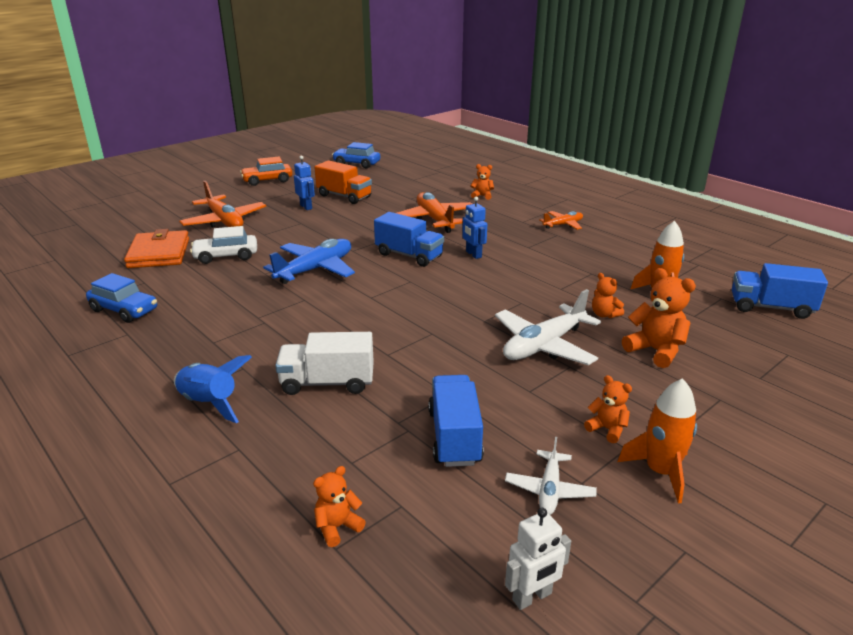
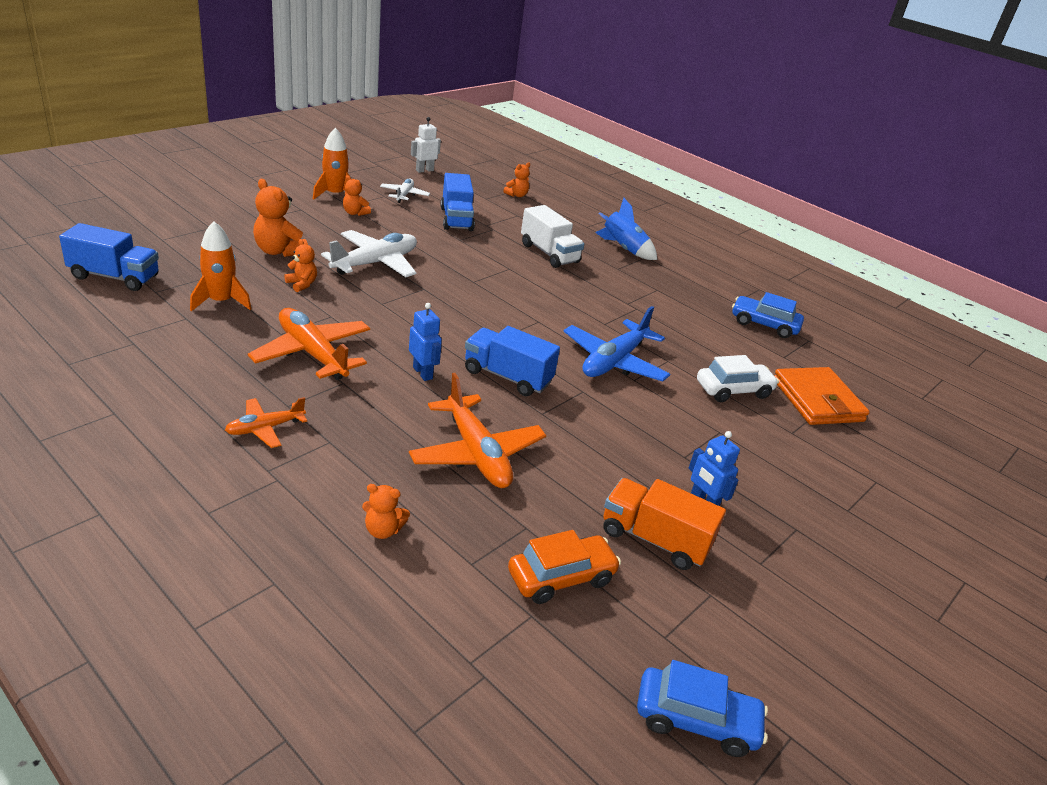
camera: 170 degrees right, 5 degrees up
orange plane [179,181,266,228] -> orange plane moved to [248,308,370,380]
orange car [240,157,293,186] -> orange car moved to [508,530,621,604]
white truck [275,332,374,395] -> white truck turned 60 degrees clockwise [521,205,584,268]

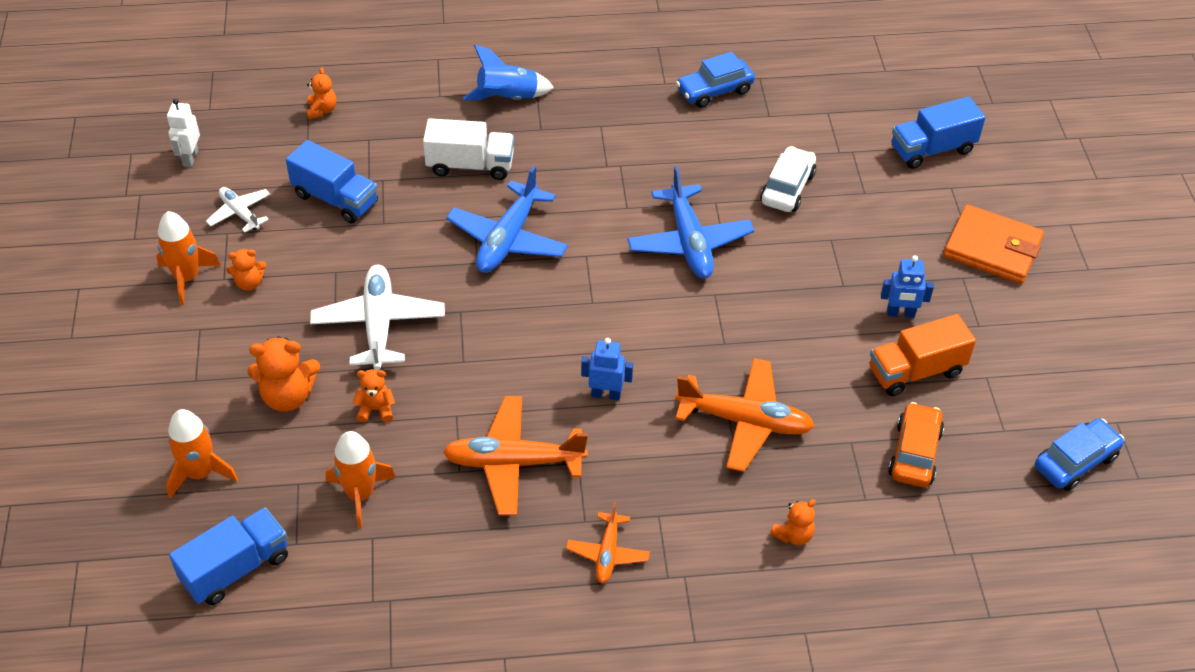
camera: 45 degrees left, 15 degrees up
blue truck [465,326,560,396] -> blue truck moved to [892,97,986,169]
orange wallet [774,367,870,425] -> orange wallet moved to [944,205,1044,284]
none -> orange rocket [166,409,238,498]
none -> blue plane [446,165,568,273]

